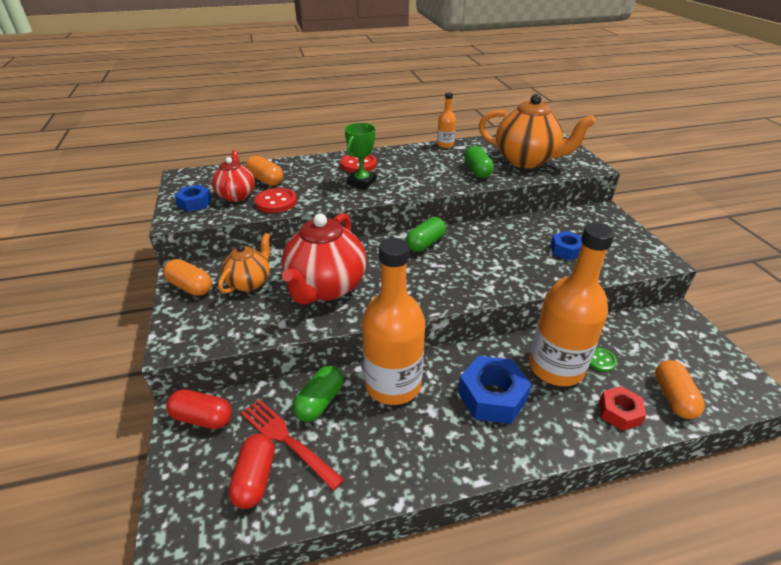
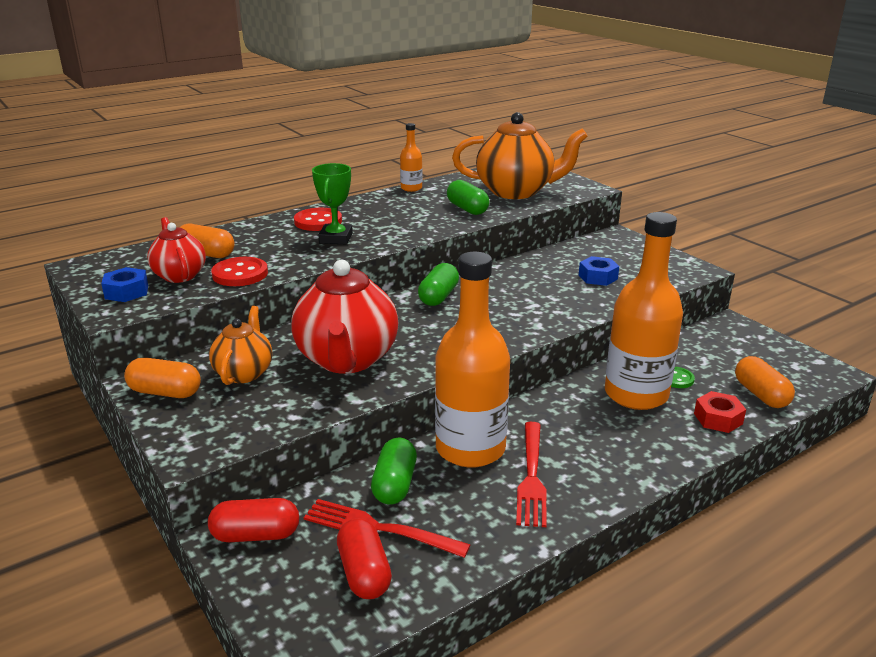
camera: 20 degrees left, 10 degrees down
blue nut [458,356,532,424] -> none
none -> red fork [516,422,547,527]

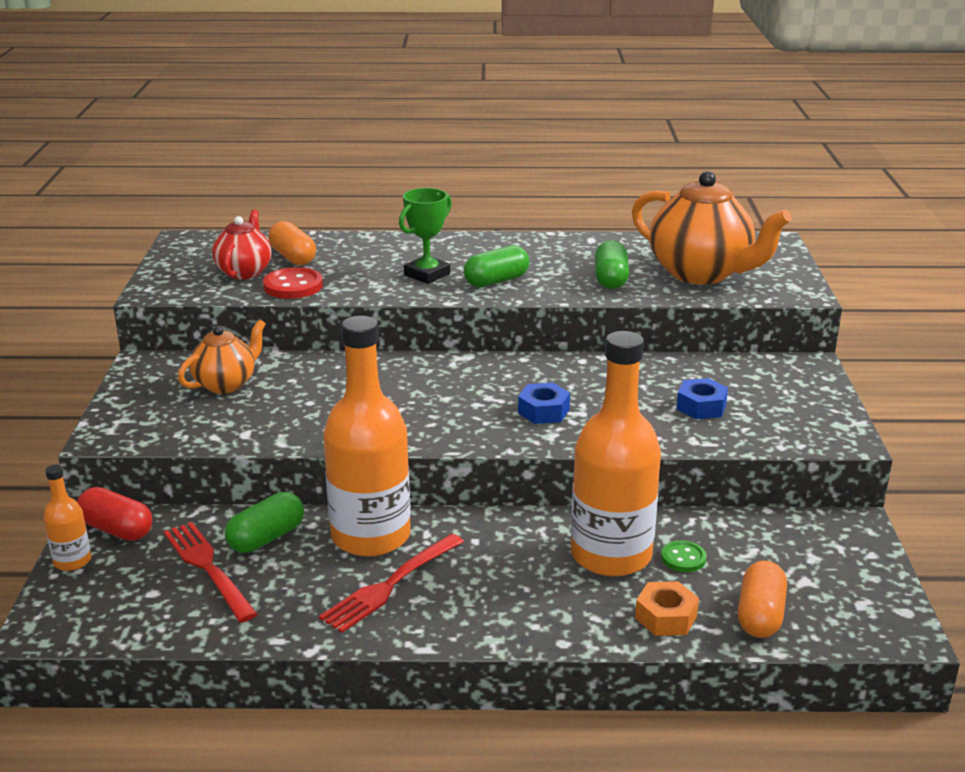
camera: 35 degrees right, 0 degrees up
blue nut [101,267,148,302] -> blue nut moved to [518,382,570,424]
orange capsule [124,358,201,398] -> none
red teapot [292,260,398,374] -> none
red button [294,208,342,231] -> none
red capsule [337,518,392,599] -> none
orange bottle [400,123,422,192] -> orange bottle moved to [43,465,91,571]
green capsule [418,263,459,306] -> green capsule moved to [464,245,529,287]
red nut [694,391,746,433] -> orange nut [635,581,699,636]

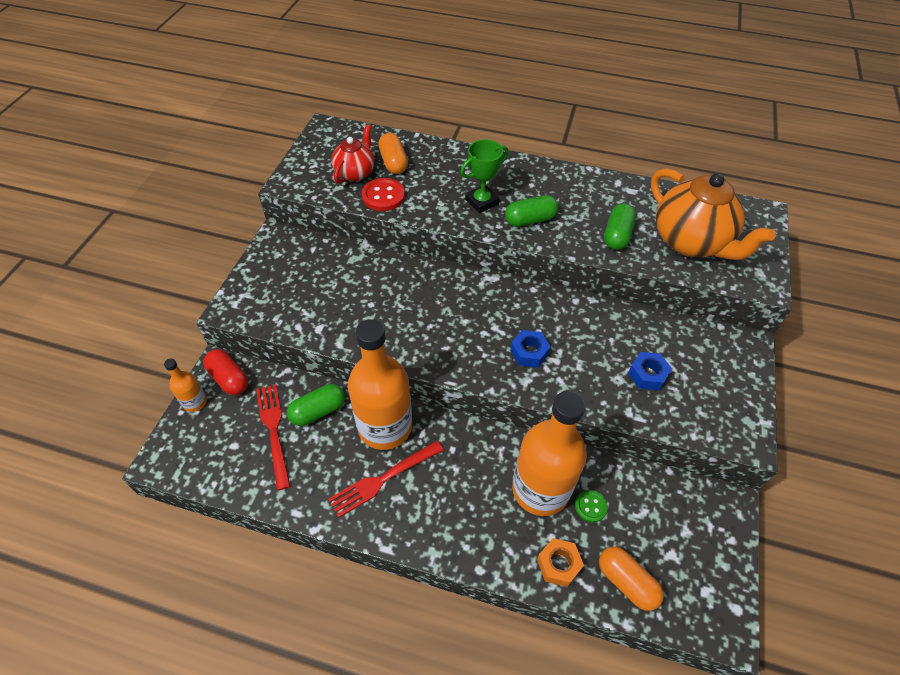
camera: 15 degrees right, 25 degrees up
orange teapot [178,320,266,394] -> none
orange capsule [738,561,787,638] -> orange capsule turned 75 degrees counterclockwise [599,547,664,611]

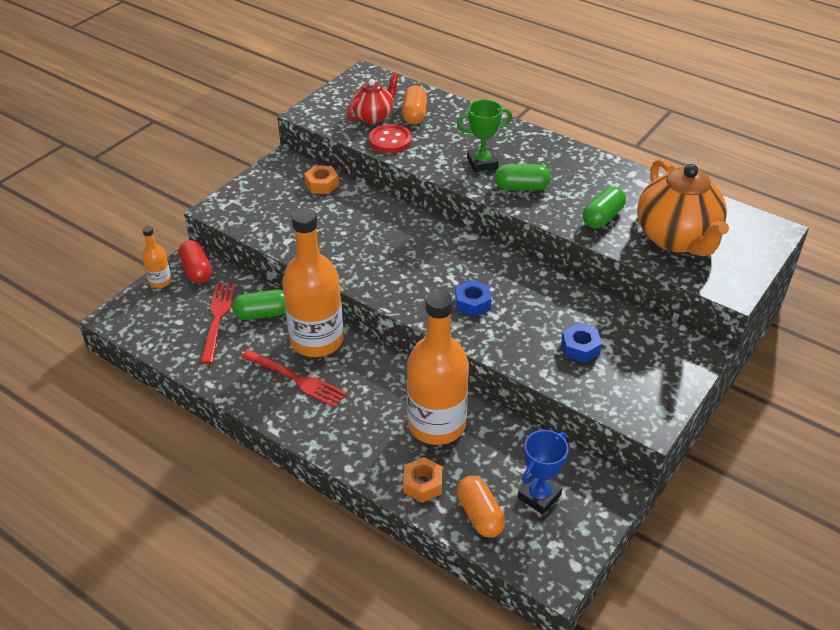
camera: 20 degrees right, 10 degrees down
red fork [328,441,444,518] -> red fork turned 135 degrees counterclockwise [241,350,347,408]
green button [575,490,608,522] -> none
none -> orange nut [304,165,339,194]
none -> blue trophy [518,430,569,515]

